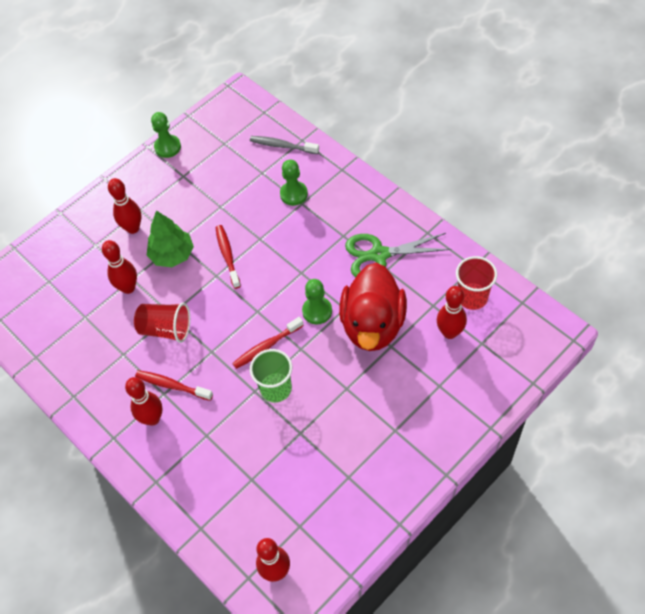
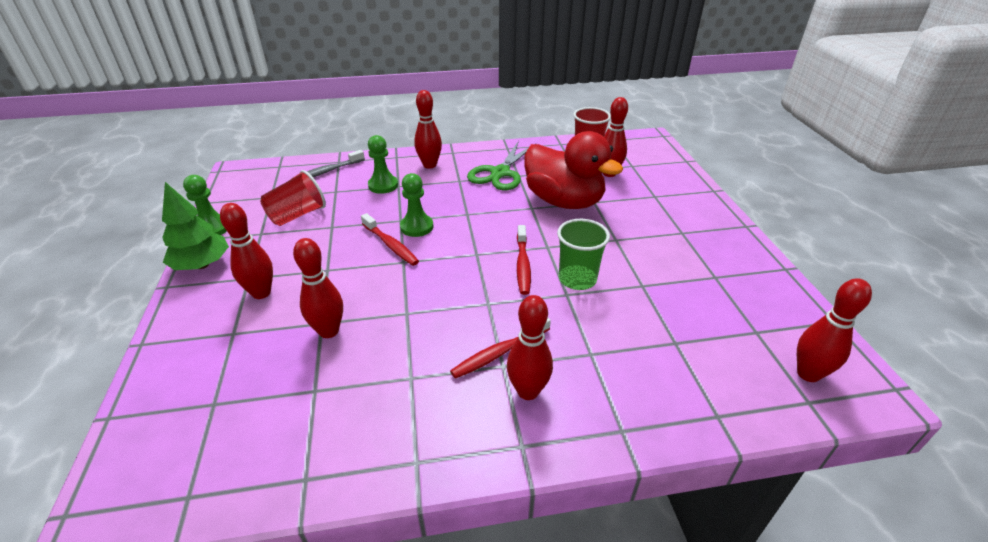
camera: 60 degrees left, 20 degrees down
red cup [134,303,190,343] -> red cup moved to [260,170,326,226]
green tree [147,211,194,267] -> green tree moved to [162,182,229,270]
red toothbrush [215,225,241,289] -> red toothbrush turned 150 degrees counterclockwise [361,213,419,266]
green pawn [302,279,332,325] -> green pawn moved to [400,173,434,237]
none -> red bowling pin [414,90,442,169]

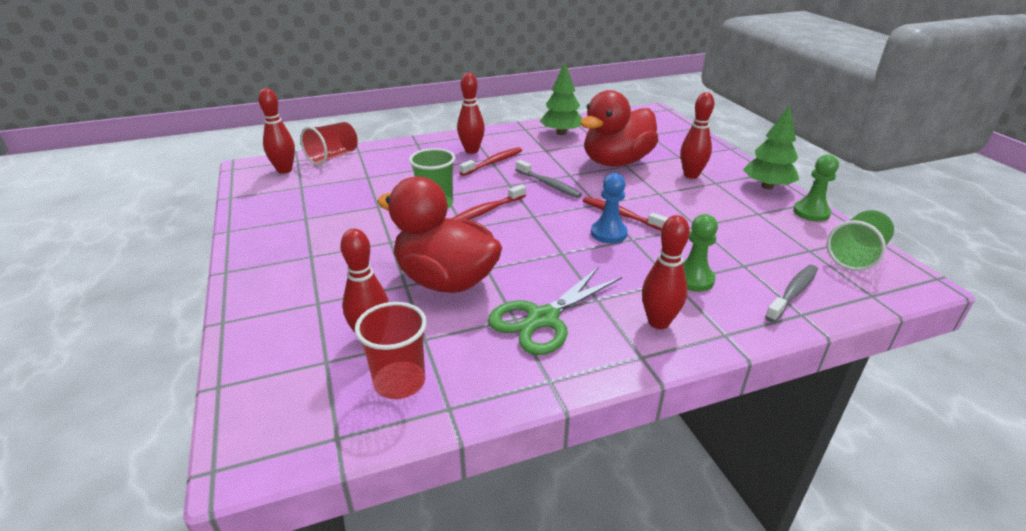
camera: 170 degrees right, 5 degrees down
red cup [260,170,326,226] -> red cup moved to [300,122,358,166]
red bowling pin [293,238,343,338] -> red duck [580,90,658,167]
green pawn [400,173,434,237] -> blue pawn [591,173,628,243]
green scissors [467,141,528,190] -> green scissors turned 150 degrees counterclockwise [488,267,622,355]
red toothbrush [517,225,531,295] -> red toothbrush turned 120 degrees counterclockwise [451,184,526,220]
none -> grey toothbrush [516,160,582,198]
none -> green tree [540,62,583,135]
none -> green cup [827,210,894,271]

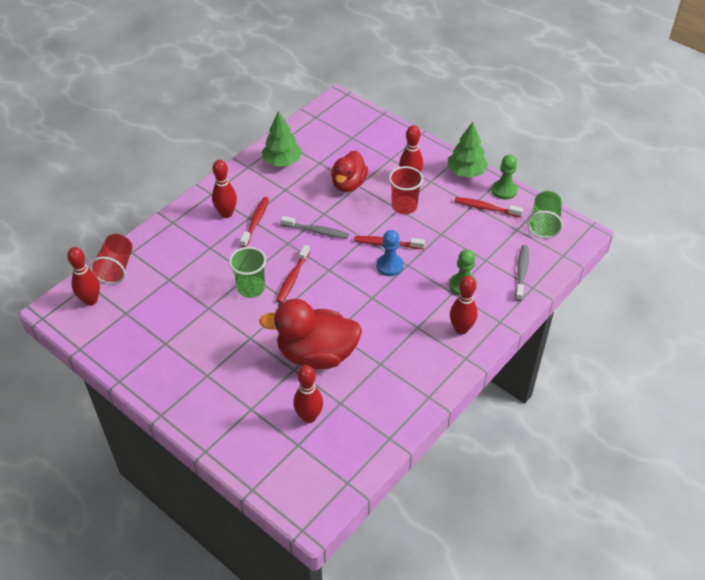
camera: 30 degrees left, 15 degrees up
red cup [355,302,427,399] -> red cup moved to [389,166,423,214]
green scissors [488,267,622,355] -> none
red duck [580,90,658,167] -> red duck [331,151,368,192], size x0.65
none -> red toothbrush [454,197,523,218]

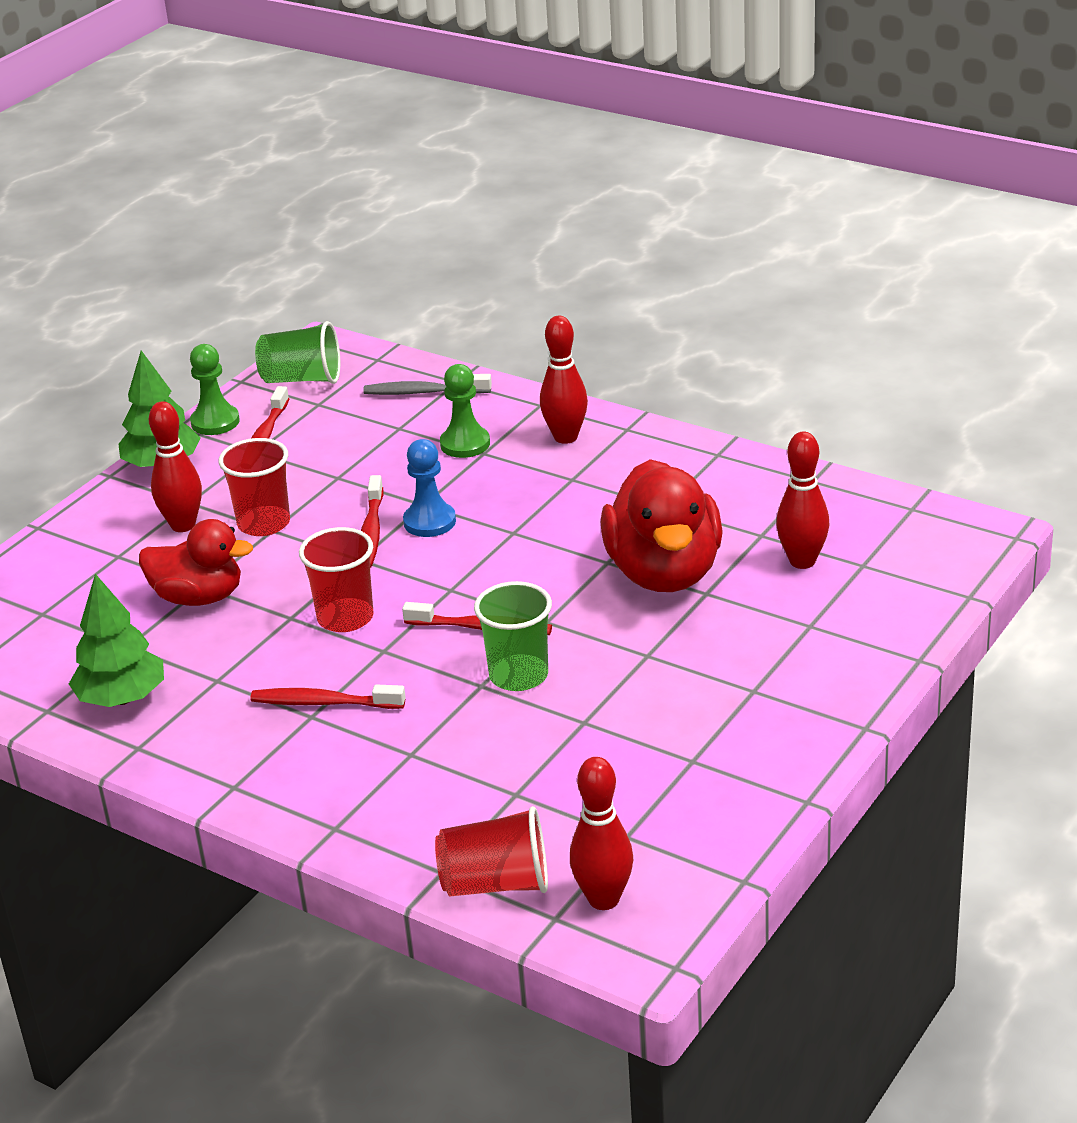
camera: 95 degrees left, 15 degrees down
red bowling pin [212,160,237,218] -> none
grey toothbrush [281,216,349,239] -> red cup [299,527,374,632]

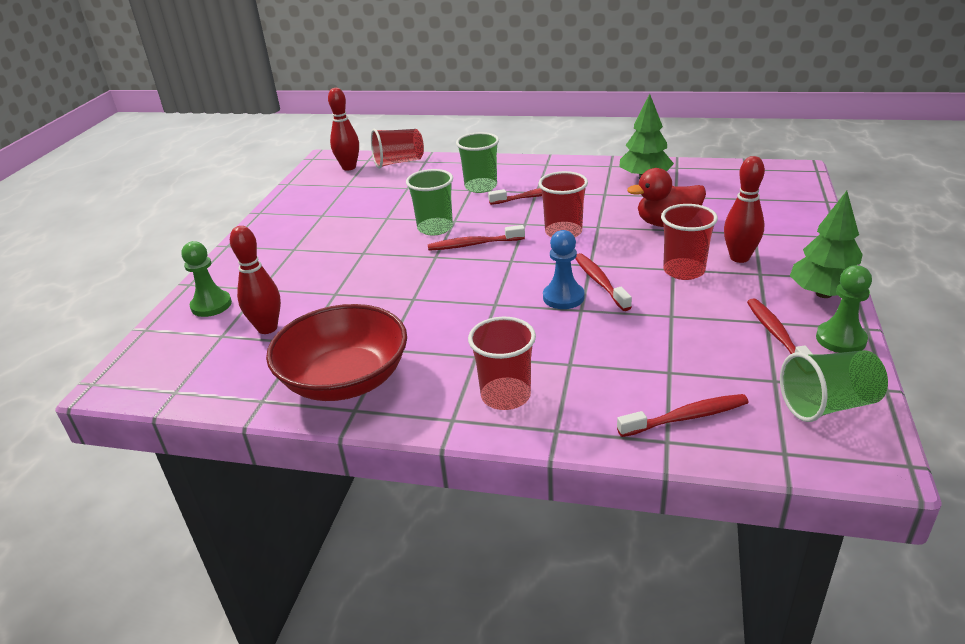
camera: 160 degrees right, 0 degrees up
grey toothbrush [363,374,492,395] -> red toothbrush [617,394,749,437]
green pawn [440,364,490,458] -> green pawn moved to [182,241,232,317]
red bowling pin [540,316,588,444] -> red cup [468,317,536,410]
red duck [601,459,723,592] -> none
none -> red bowl [266,304,407,401]
none -> green cup [456,132,499,193]

